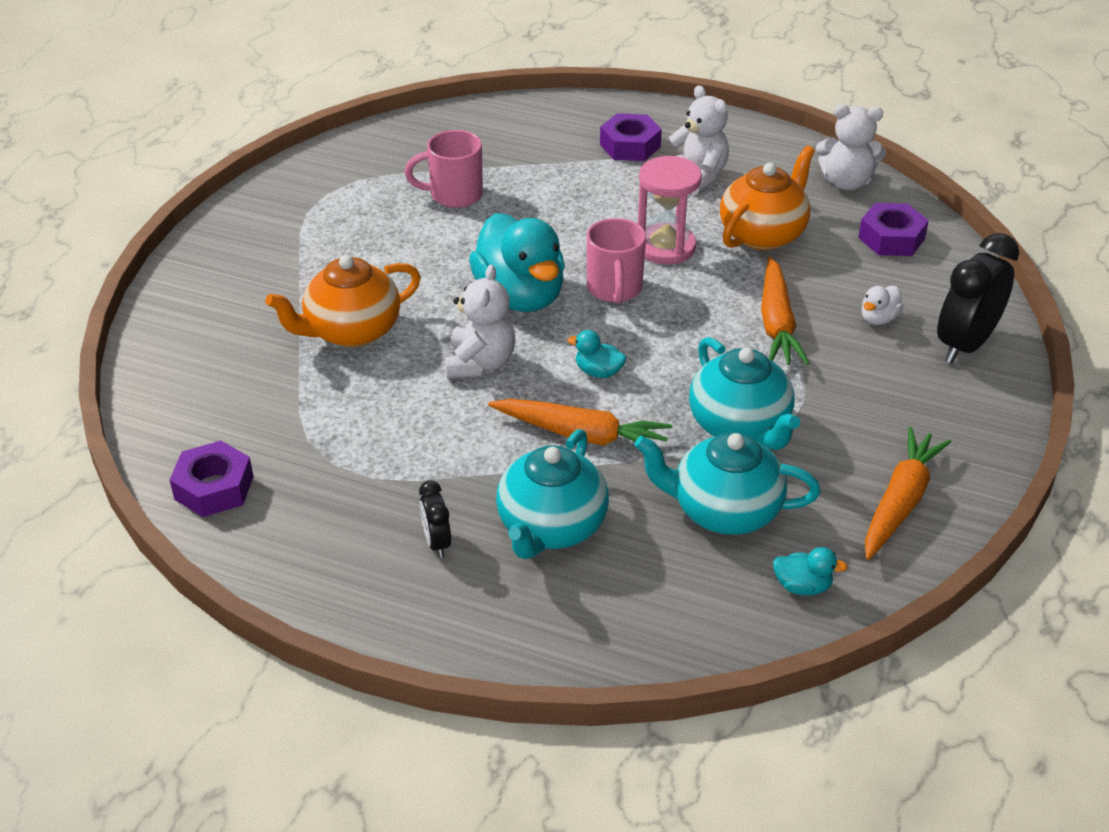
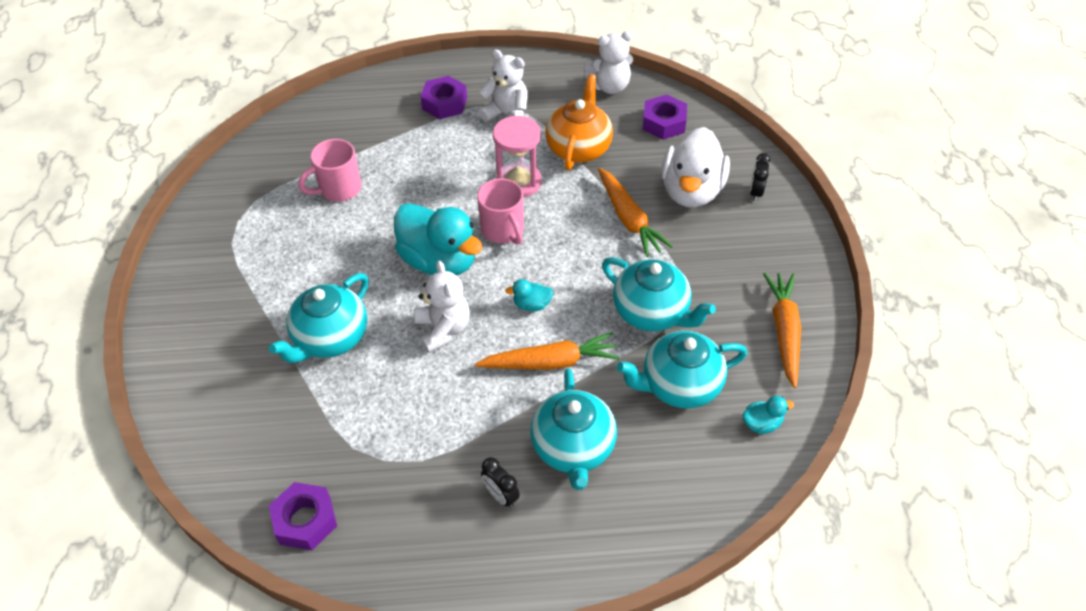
camera: 25 degrees left, 10 degrees up
orange teapot [266,255,421,347] -> turquoise teapot [269,273,369,363]
white duck [861,286,904,325] -> white duck [661,127,730,207], size x2.38
black clock [937,233,1019,363] -> black clock [750,153,770,202], size x0.50

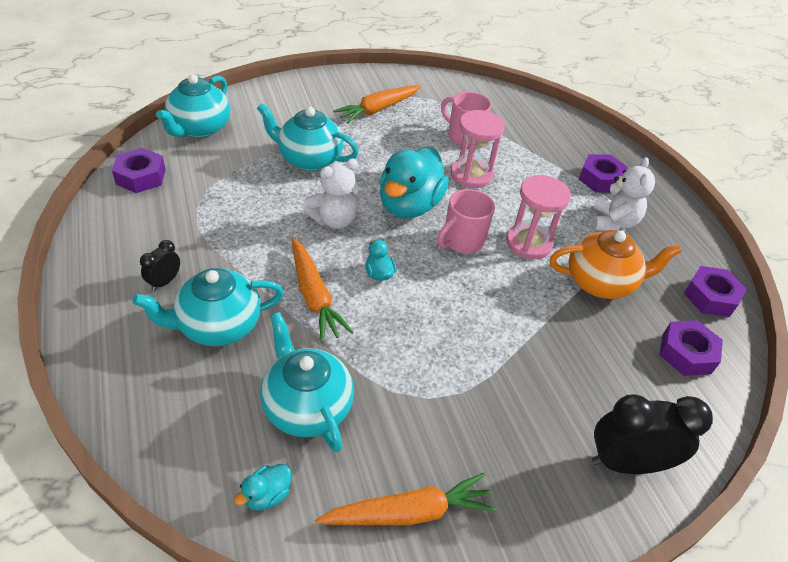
camera: 70 degrees right, 5 degrees down
white teddy bear [584,31,633,94] -> purple nut [684,266,747,317]
orange carrot [598,168,673,257] -> orange carrot moved to [333,85,421,123]
turquoise teapot [602,257,716,331] -> turquoise teapot moved to [156,74,230,138]
white duck [661,127,730,207] -> none
turquoise duck [742,396,794,434] -> turquoise duck turned 75 degrees clockwise [234,464,291,510]
black clock [750,153,770,202] -> black clock [592,394,713,474], size x1.99
none -> pink hourglass [451,110,505,188]

